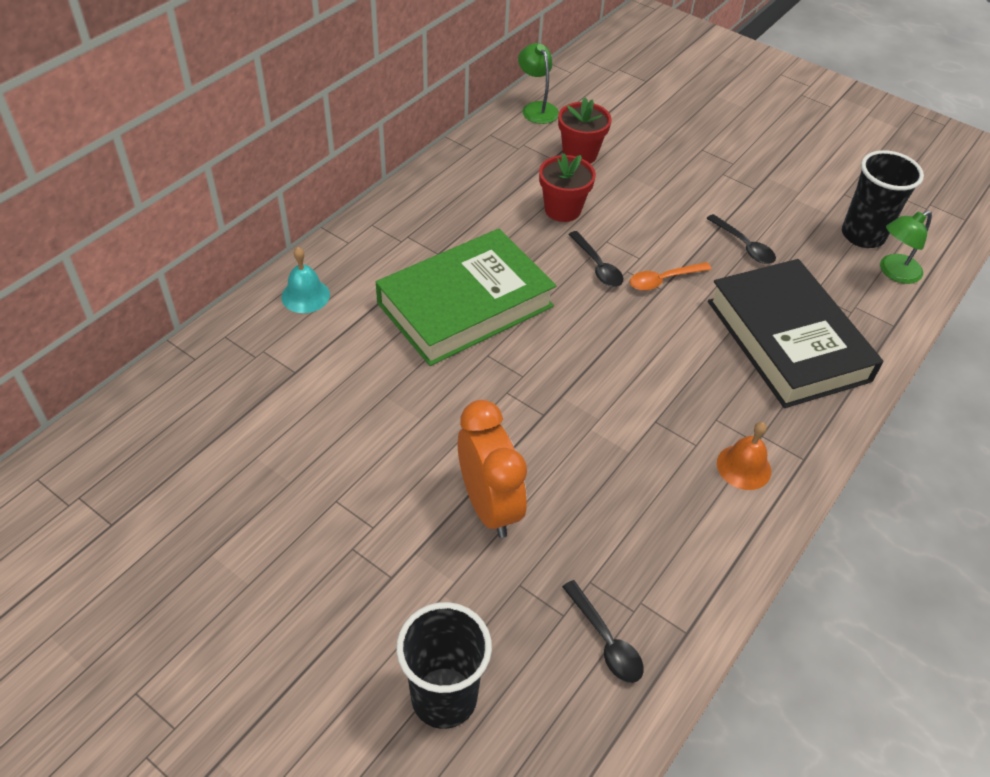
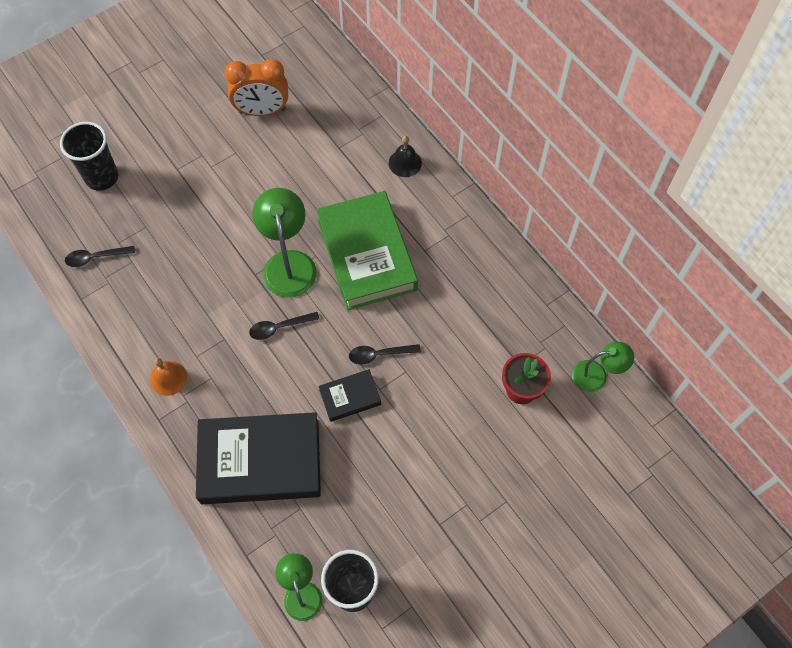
camera: 110 degrees right, 15 degrees up
turquoise bell [281,247,330,313] -> black bell [389,136,422,177]
orange clock [458,400,527,538] -> orange clock moved to [224,59,288,116]
red flower pot [539,153,596,222] -> none
orange spoon [630,262,712,291] -> black book [319,369,381,422]
black spoon [706,214,776,264] -> black spoon moved to [249,312,319,340]
none -> green lamp [252,188,317,298]

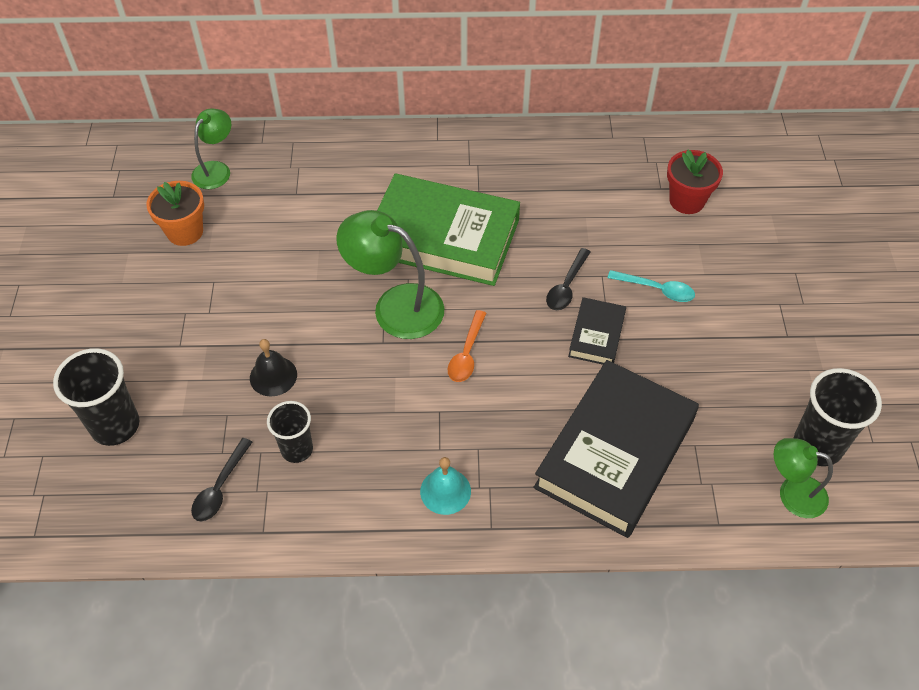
camera: 55 degrees left, 10 degrees down
orange bell [150,358,187,396] -> turquoise bell [420,457,471,515]
orange clock [224,59,288,116] -> orange flower pot [146,181,204,246]
black spoon [249,312,319,340] -> orange spoon [448,310,486,382]
black bell [389,136,422,177] -> black bell moved to [250,339,297,396]
green lamp [572,342,634,392] -> green lamp moved to [191,109,231,189]
none -> black cup [267,401,313,463]
none -> turquoise spoon [608,270,695,302]

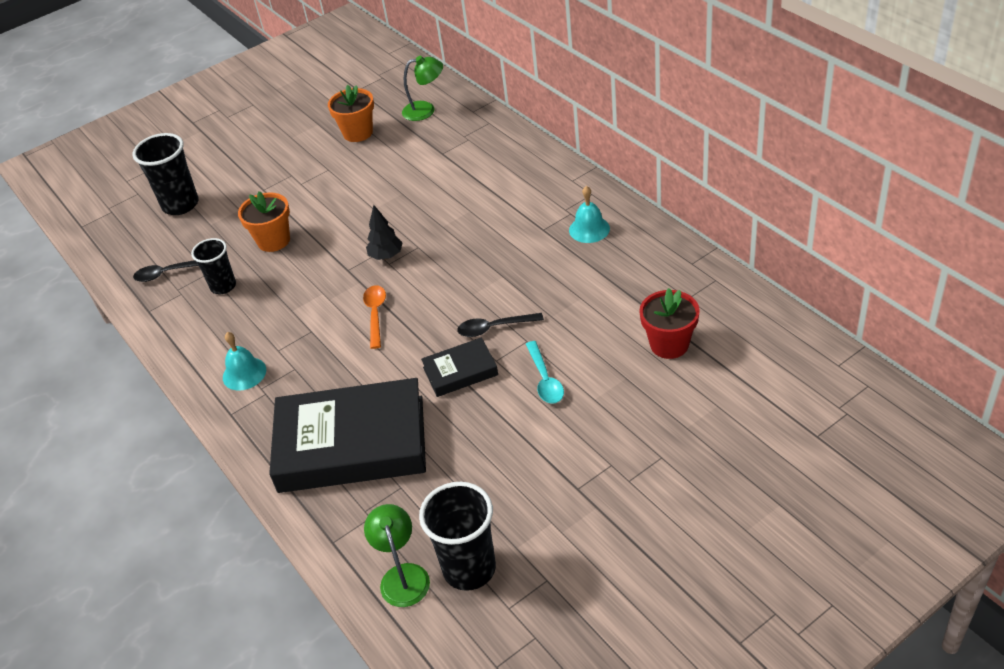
camera: 60 degrees right, 10 degrees down
black bell [250,339,297,396] -> orange flower pot [238,191,290,252]
green lamp [336,210,444,339] -> black tree [366,205,402,260]
green book [377,173,520,286] -> none
orange spoon [448,310,486,382] -> orange spoon turned 105 degrees clockwise [363,285,386,349]
none -> turquoise bell [569,186,610,243]

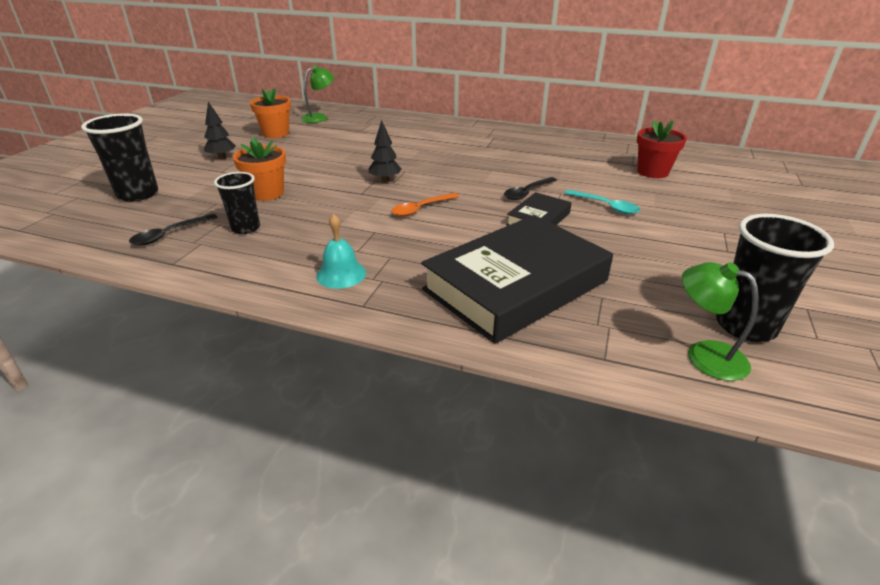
camera: 40 degrees left, 10 degrees down
orange spoon [363,285,386,349] -> orange spoon turned 90 degrees counterclockwise [391,193,459,217]
turquoise bell [569,186,610,243] -> none
none -> black tree [204,101,236,159]

